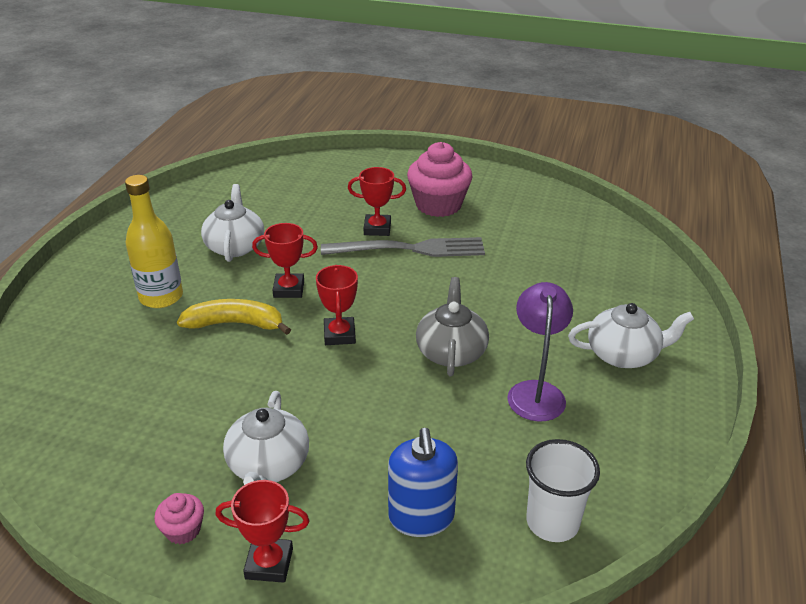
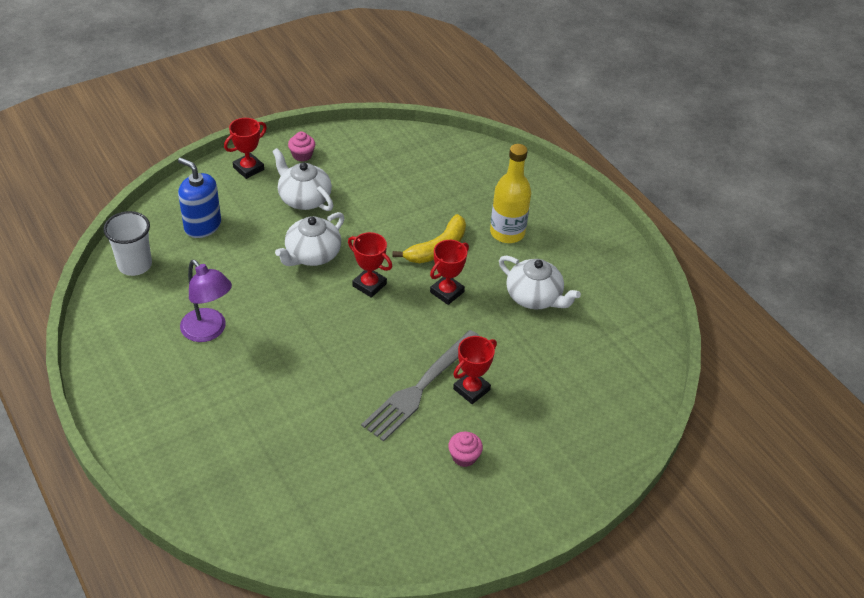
camera: 130 degrees right, 10 degrees up
pink cupcake [407,142,473,217] -> pink cupcake [448,432,483,467], size x0.47
grey teapot [416,277,489,376] -> none
white teapot [568,303,694,368] -> white teapot moved to [275,212,344,266]

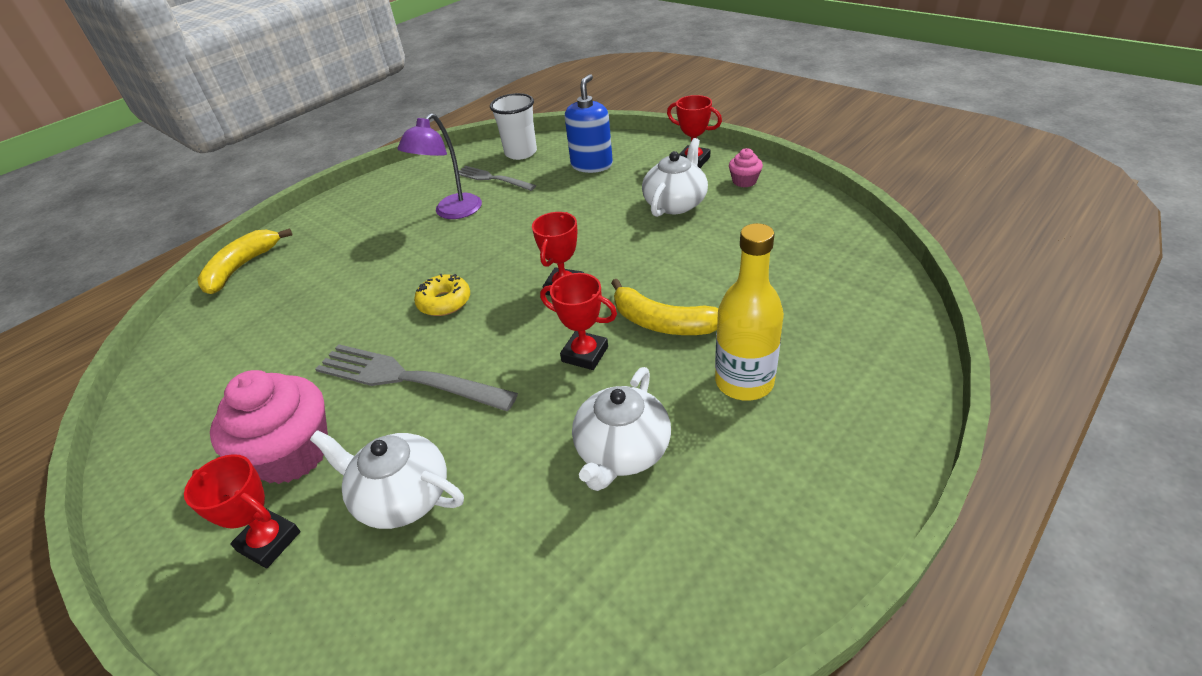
camera: 80 degrees right, 5 degrees down
white teapot [275,212,344,266] -> white teapot moved to [310,430,464,529]
pink cupcake [448,432,483,467] -> pink cupcake [210,370,328,484], size x2.13
red trophy [453,336,497,404] -> red trophy moved to [184,454,300,568]
none -> yellow banana [197,228,292,294]
none -> yellow donut [414,274,470,316]
none -> grey fork [459,166,536,191]

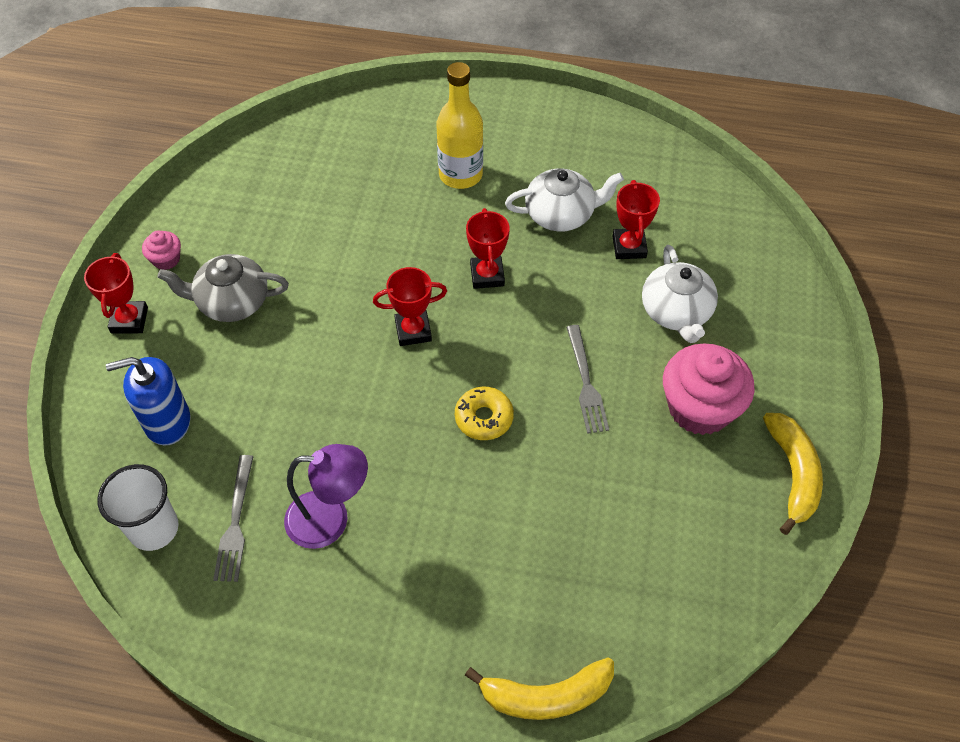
camera: 125 degrees left, 15 degrees up
red trophy [184,454,300,568] -> red trophy moved to [613,180,660,259]
grey fork [315,344,518,411] -> grey fork [566,325,609,434], size x0.61
yellow banana [611,279,718,335] -> yellow banana moved to [763,413,823,535]
white teapot [642,138,708,217] -> grey teapot [157,254,289,322]

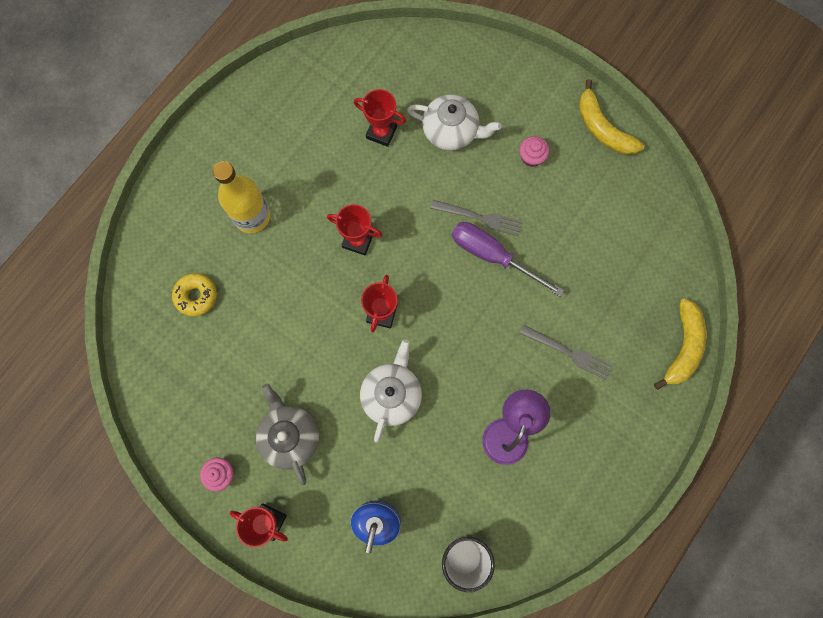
camera: 65 degrees left, 20 degrees up
grey teapot [157,254,289,322] -> grey teapot turned 135 degrees clockwise [256,384,319,485]
grey fork [213,455,254,582] -> grey fork moved to [519,325,613,380]
yellow donut [455,387,514,440] -> yellow donut moved to [172,273,217,317]
white teapot [505,169,624,232] -> white teapot moved to [360,340,422,443]
pink cupcake [663,343,755,435] -> pink cupcake [519,136,549,167], size x0.47
yellow banana [763,413,823,535] -> yellow banana turned 150 degrees counterclockwise [579,79,644,155]
none -> purple screwdriver [452,222,564,297]

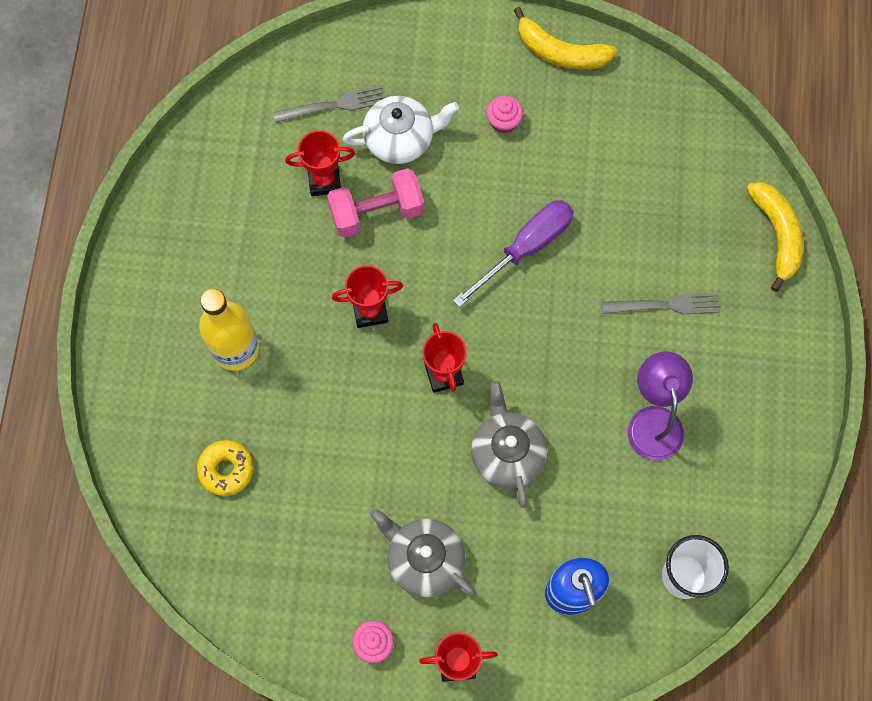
camera: 30 degrees left, 5 degrees down
white teapot [360,340,422,443] -> grey teapot [471,381,547,508]
grey fork [430,200,523,236] -> grey fork moved to [273,85,384,123]
purple screwdriver [452,222,564,297] -> purple screwdriver turned 135 degrees clockwise [453,200,574,307]
none -> pink dumbbell [327,168,424,238]

